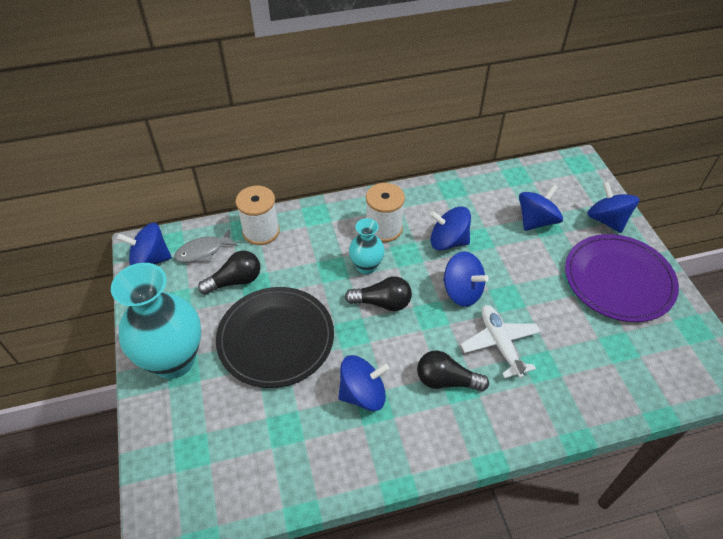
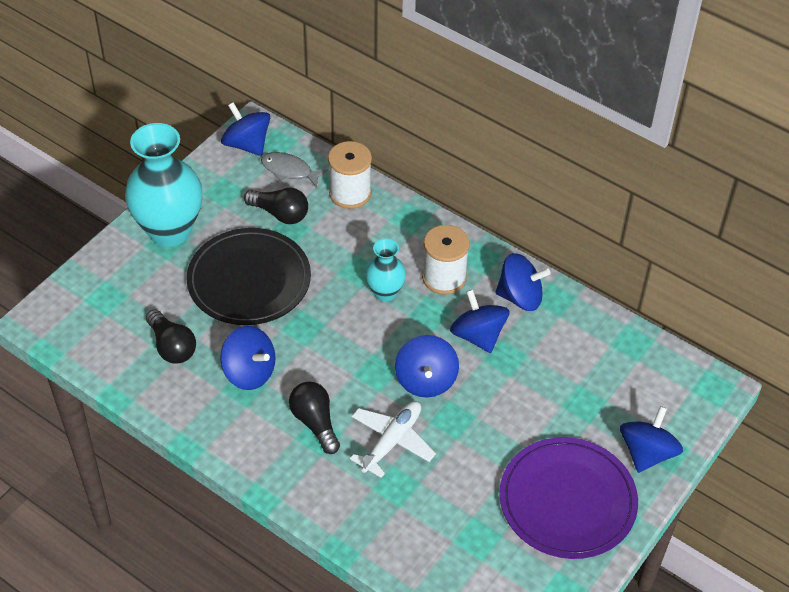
camera: 50 degrees right, 0 degrees up
black light bulb [345,276,412,311] -> black light bulb moved to [146,309,196,363]
blue spinning top [519,184,563,231] -> blue spinning top moved to [495,253,551,311]

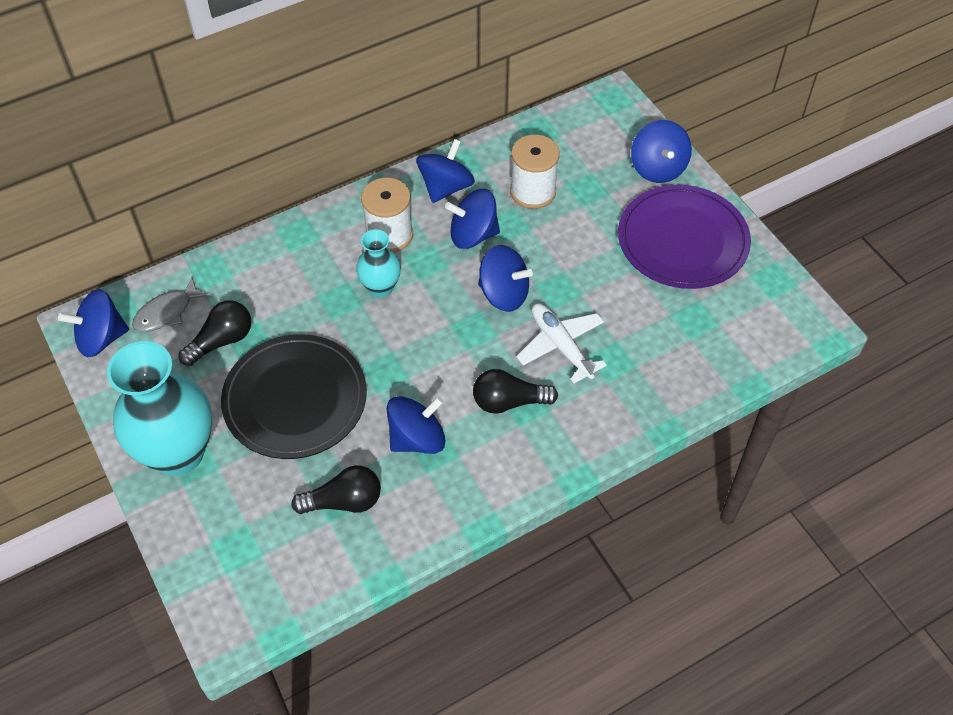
camera: 65 degrees left, 5 degrees up
white spool [328,141,372,209] -> white spool moved to [510,134,560,209]
blue spinning top [620,406,683,473] -> blue spinning top turned 150 degrees counterclockwise [631,120,692,183]

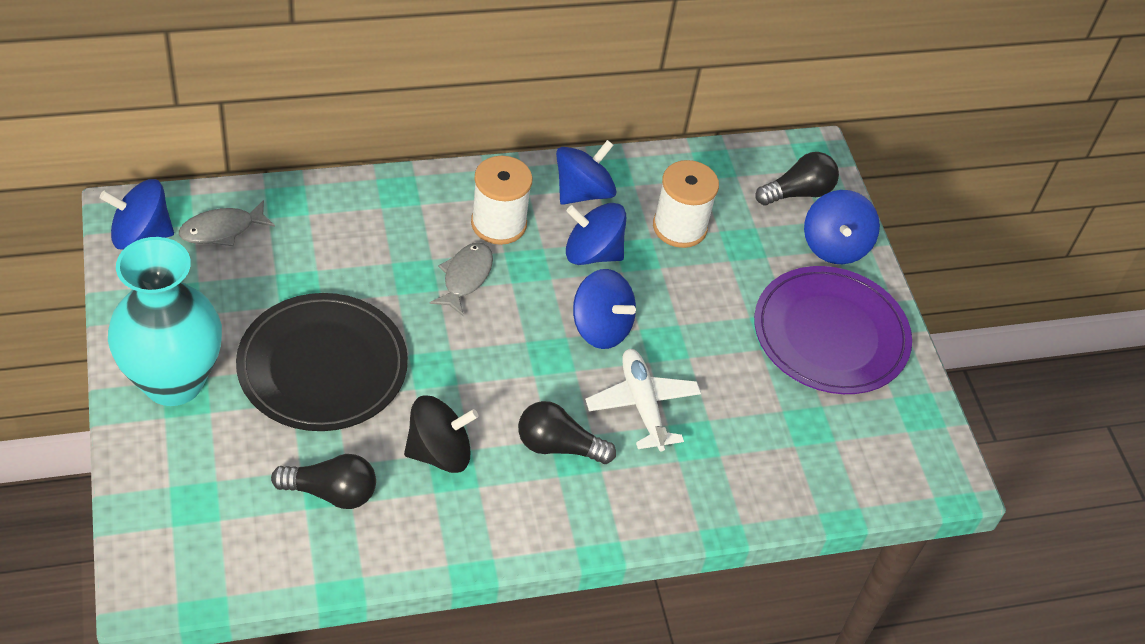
camera: 10 degrees right, 5 degrees down
black light bulb [179,300,251,366] -> black light bulb moved to [755,152,839,205]
turquoise vase [356,229,401,298] -> grey fish [430,242,493,316]
blue spinning top [386,396,446,454] -> black spinning top [404,395,479,473]

